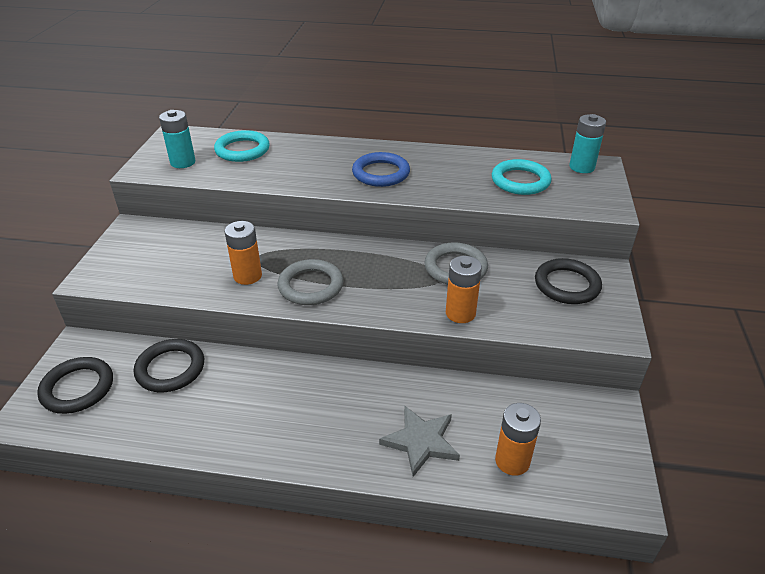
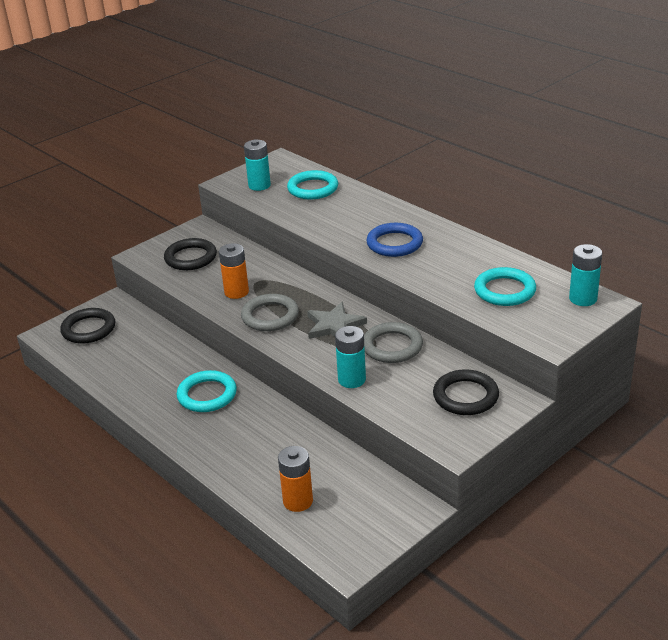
camera: 40 degrees right, 5 degrees down
black ring [134,339,204,392] -> black ring moved to [164,238,217,270]
grey star [379,405,460,477] -> grey star moved to [307,302,367,339]
orange battery [446,256,482,323] -> turquoise battery [335,326,366,388]
none -> turquoise ring [176,370,237,412]

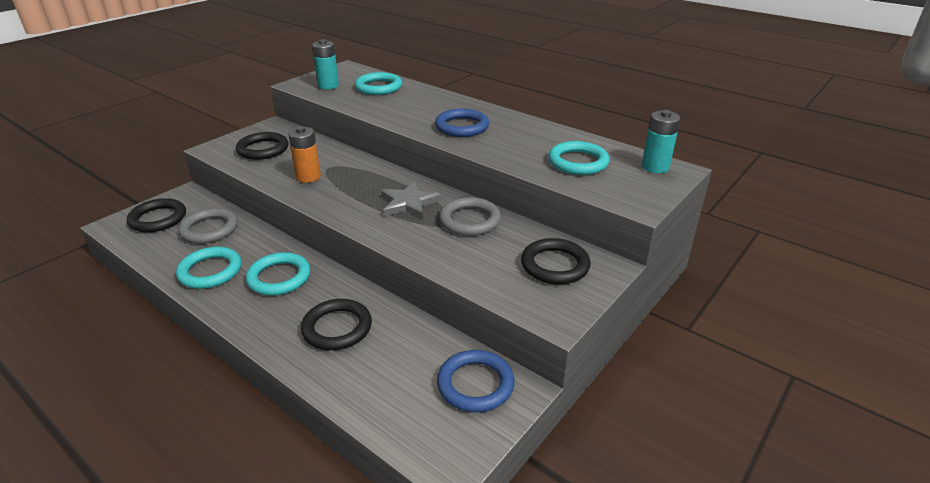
camera: 10 degrees left, 0 degrees up
grey ring [241,294,299,331] -> grey ring moved to [178,208,238,244]
orange battery [278,446,313,512] -> none
turquoise battery [335,326,366,388] -> none
none -> turquoise ring [176,247,241,289]
none -> black ring [301,299,372,350]
none -> blue ring [437,350,515,412]

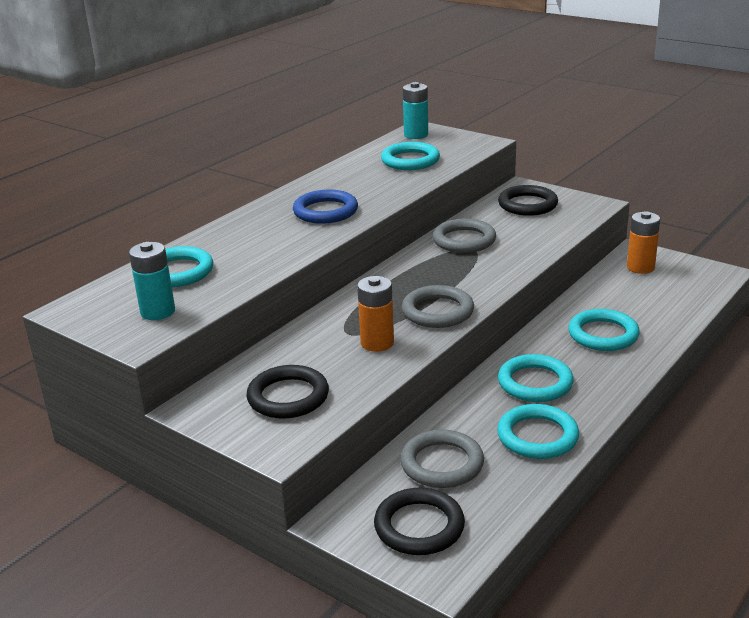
camera: 90 degrees left, 5 degrees down
black ring [301,299,372,350] -> turquoise ring [568,309,640,351]
grey star [381,181,441,219] -> none
blue ring [437,350,515,412] -> orange battery [627,211,660,274]
none -> grey ring [402,285,474,328]

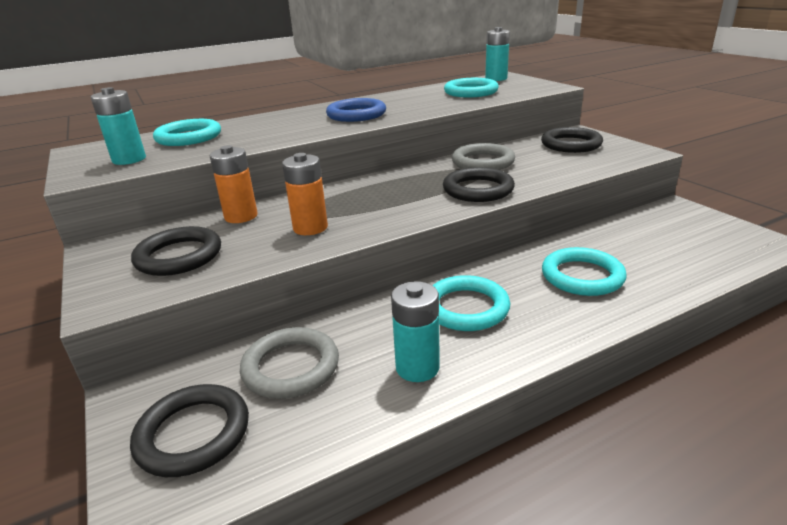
camera: 25 degrees right, 0 degrees up
grey ring [402,285,474,328] -> none
turquoise ring [497,404,579,459] -> turquoise battery [391,281,440,382]
orange battery [627,211,660,274] -> orange battery moved to [210,145,258,223]
none -> black ring [443,167,515,202]

